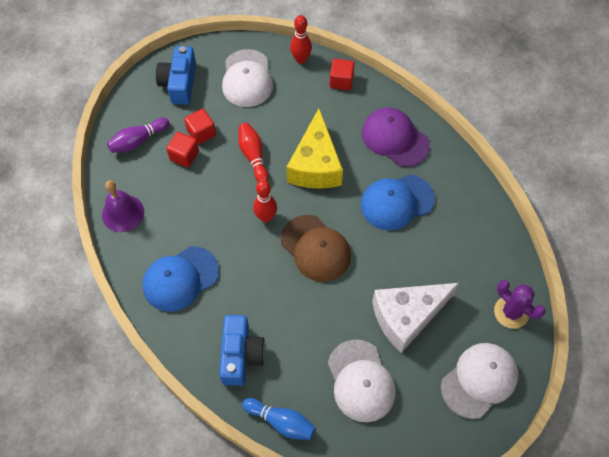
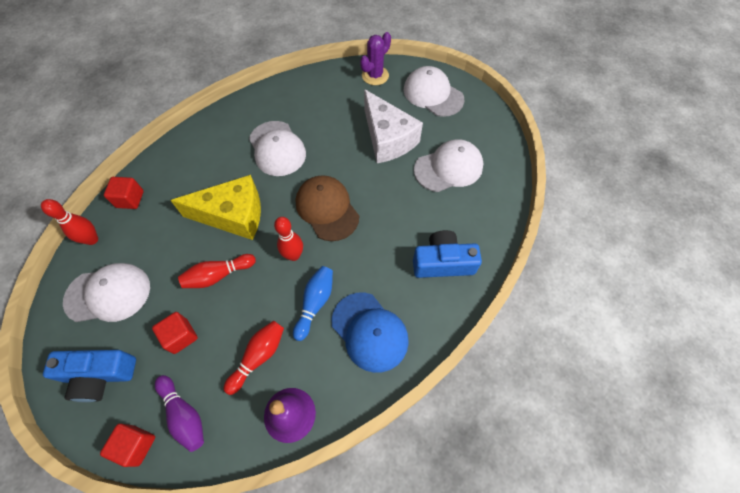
camera: 95 degrees left, 0 degrees up
red cube [166,132,199,167] -> red cube moved to [100,423,155,467]
blue bowling pin [242,398,316,440] -> blue bowling pin moved to [293,266,333,341]
brown cap [281,215,351,282] -> brown cap turned 75 degrees counterclockwise [296,175,359,241]
blue cap [361,175,435,230] -> white cap [249,121,306,176]
purple cap [362,108,430,167] -> none
none -> red bowling pin [224,320,284,395]

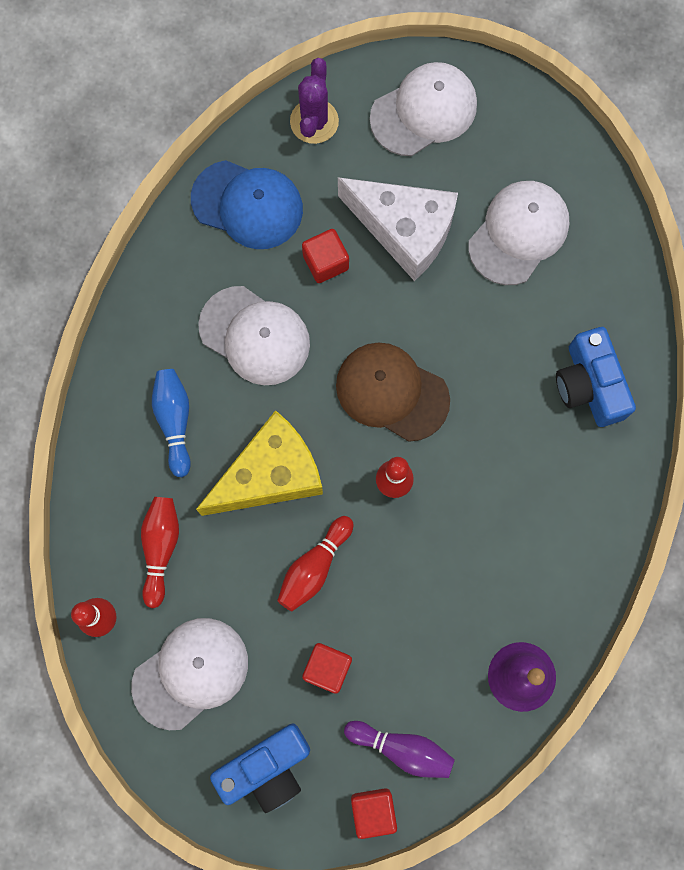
camera: 30 degrees left, 15 degrees up
red cube [104,177,144,209] -> red cube moved to [302,229,349,283]
red bowling pin [224,320,284,395] -> red bowling pin moved to [141,497,179,608]
blue bowling pin [293,266,333,341] -> blue bowling pin moved to [152,369,191,477]
blue cap [332,293,409,373] -> blue cap moved to [191,160,303,249]
white cap [404,66,464,117] -> white cap turned 135 degrees clockwise [370,62,477,156]
blue camera [413,230,482,278] -> blue camera turned 75 degrees counterclockwise [556,327,636,427]

